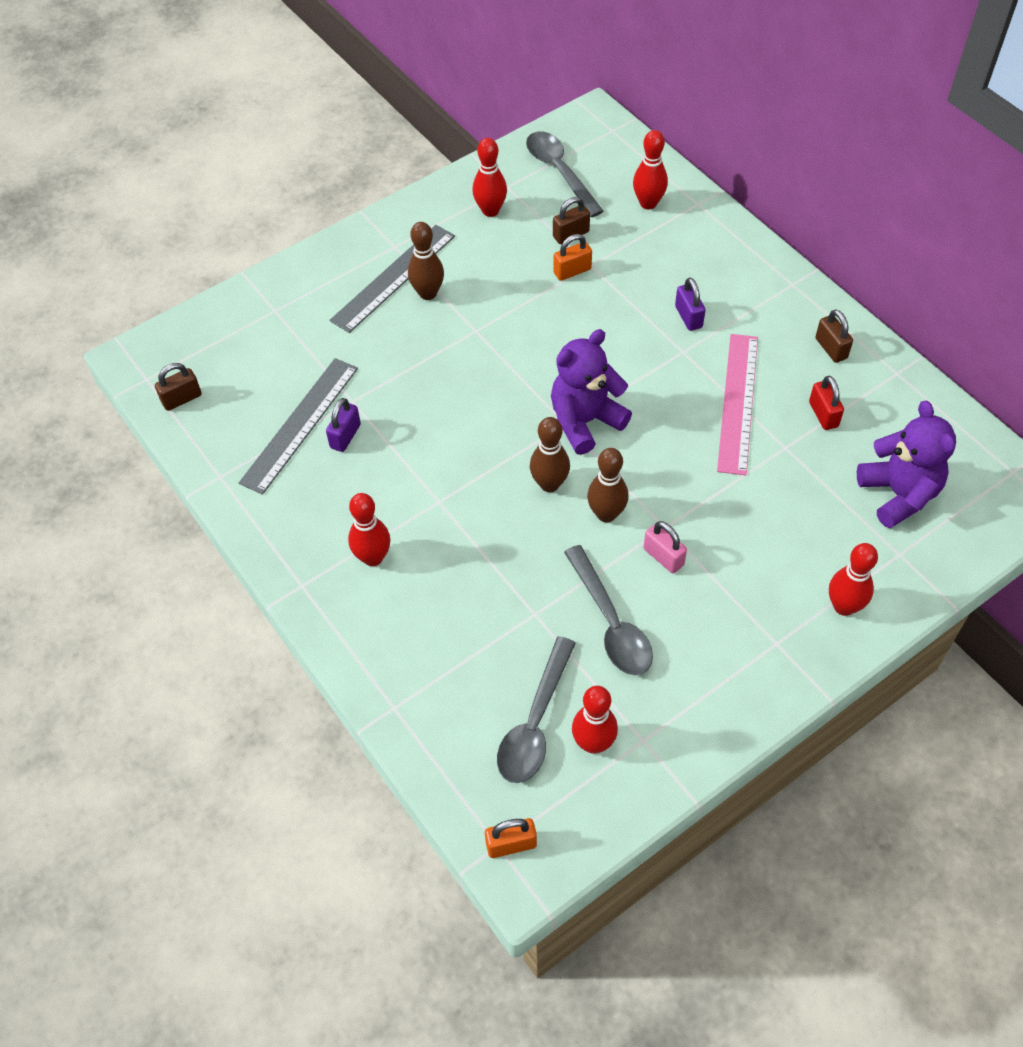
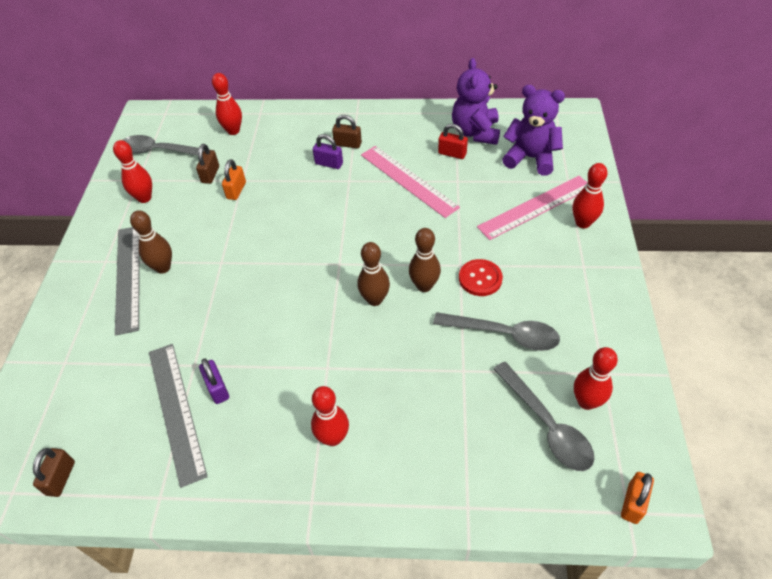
camera: 50 degrees left, 5 degrees down
purple teddy bear [551,329,632,455] -> purple teddy bear moved to [452,58,500,145]
pink padlock [644,521,687,573] -> red button [459,259,503,296]
brown padlock [816,309,853,363] -> brown padlock moved to [332,115,362,149]
none -> pink ruler [477,176,587,240]

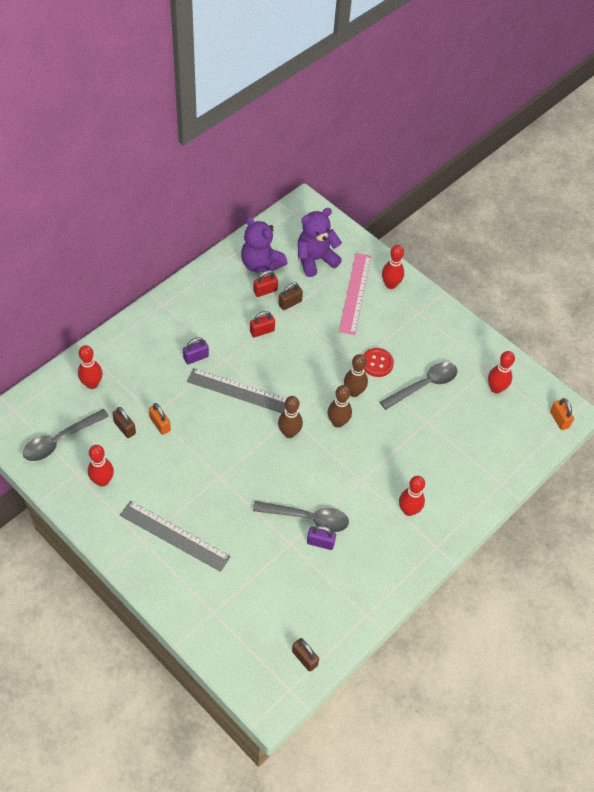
camera: 55 degrees left, 5 degrees up
brown bowling pin [130,210,172,274] -> brown bowling pin moved to [278,396,303,438]
grey ruler [149,344,208,488] -> grey ruler moved to [187,368,287,413]
brown padlock [332,115,362,149] -> brown padlock moved to [278,282,303,310]
pink ruler [361,146,460,218] -> red padlock [250,311,275,337]
grey spoon [493,362,594,471] -> grey spoon moved to [253,501,349,532]

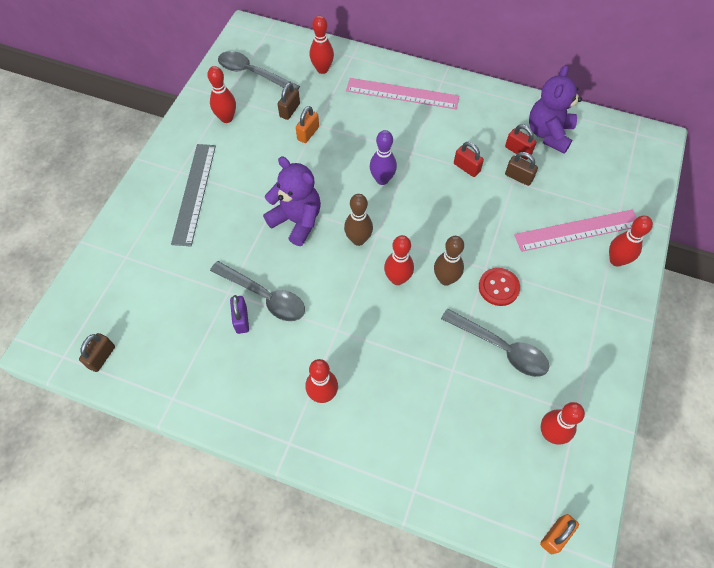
camera: 70 degrees right, 5 degrees up
purple padlock [183,337,209,364] -> none
grey ruler [187,368,287,413] -> purple bowling pin [370,130,397,185]
grey spoon [253,501,349,532] -> grey spoon turned 45 degrees counterclockwise [210,261,305,321]
purple teddy bear [298,208,342,277] -> purple teddy bear moved to [263,157,321,246]
brown bowling pin [328,385,352,427] -> red bowling pin [384,235,414,285]
none -> pink ruler [346,78,459,110]

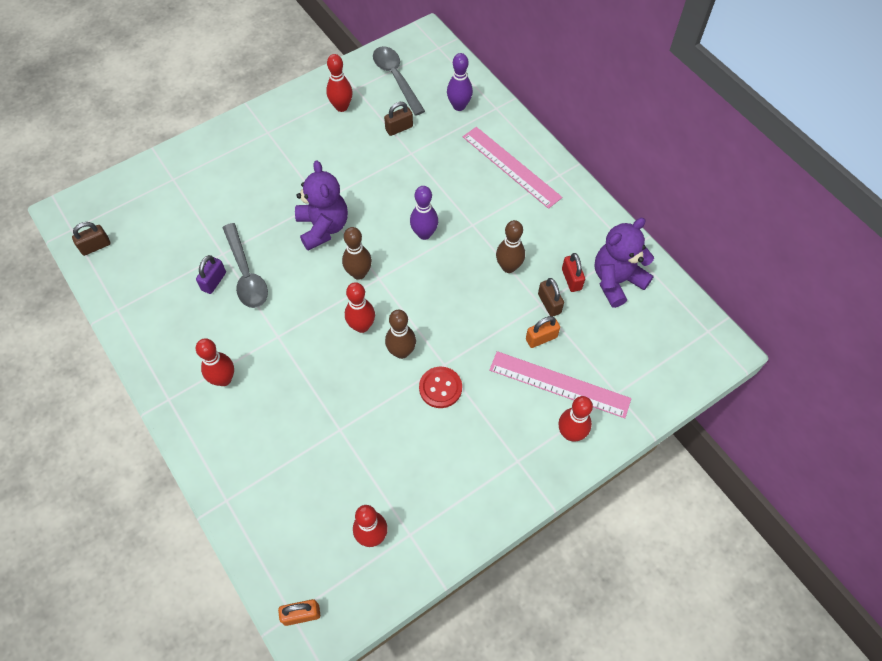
camera: 35 degrees right, 0 degrees up
grey ruler [171,144,216,246] -> none
orange padlock [296,106,319,143] -> orange padlock moved to [526,316,560,348]
red bowling pin [310,16,334,74] -> purple bowling pin [447,53,473,111]
grey spoon [441,309,549,377] -> none
red padlock [454,142,484,177] -> brown bowling pin [496,220,525,273]

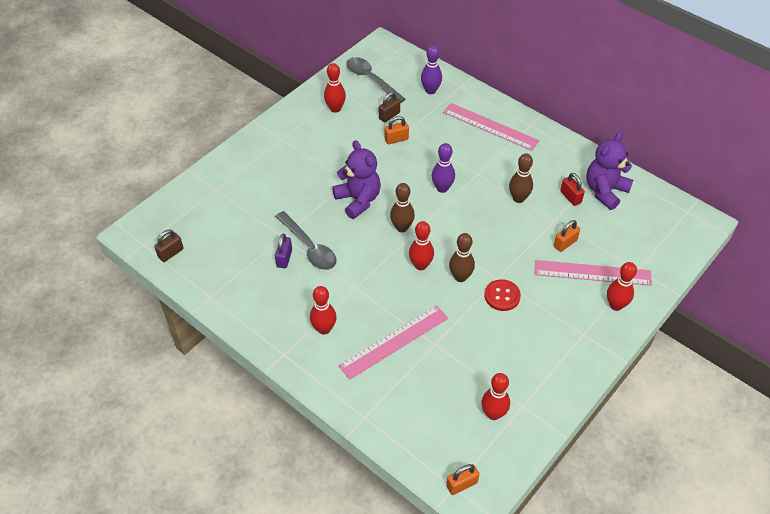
camera: 15 degrees left, 10 degrees down
brown padlock [538,278,564,316] -> none
none -> pink ruler [338,305,448,380]
none -> orange padlock [385,116,409,144]

